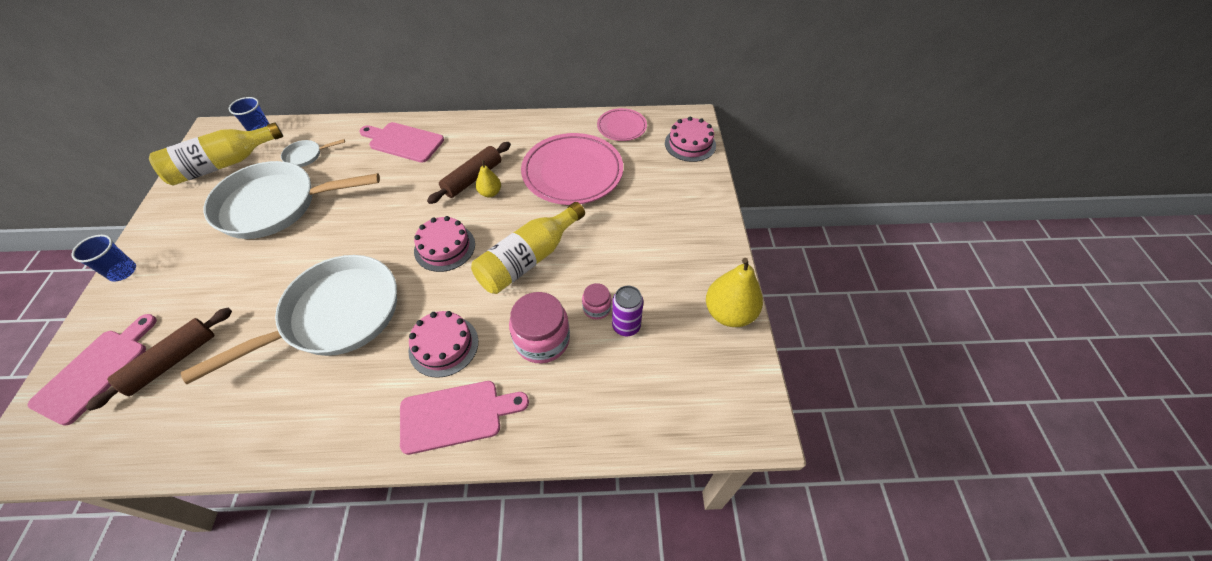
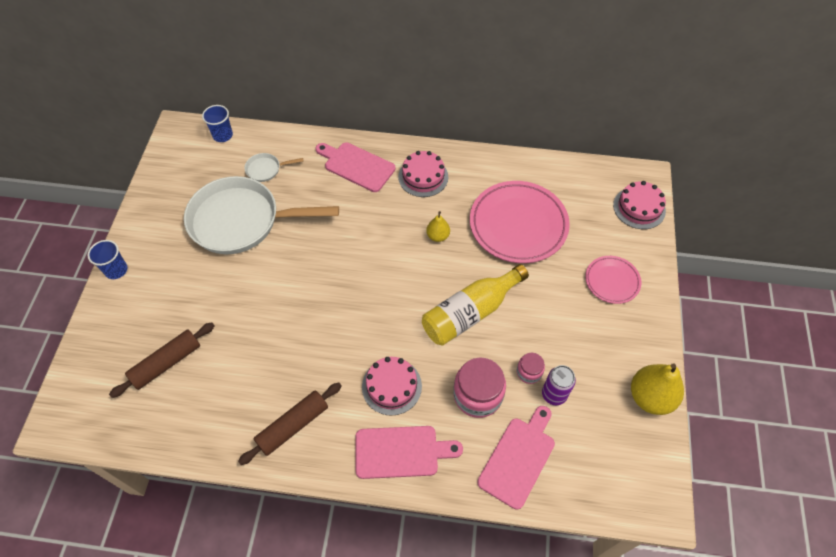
camera: 10 degrees right, 5 degrees up
pink cutting board [28,314,157,426] -> pink cutting board moved to [477,406,555,510]
yellow bottle [149,122,283,186] -> none
white pan [181,255,397,384] -> none
pink cake [414,216,475,272] -> pink cake moved to [398,151,448,197]
brown rolling pin [427,142,511,204] -> brown rolling pin moved to [238,382,342,465]
pink plate [597,108,647,141] -> pink plate moved to [585,256,641,304]

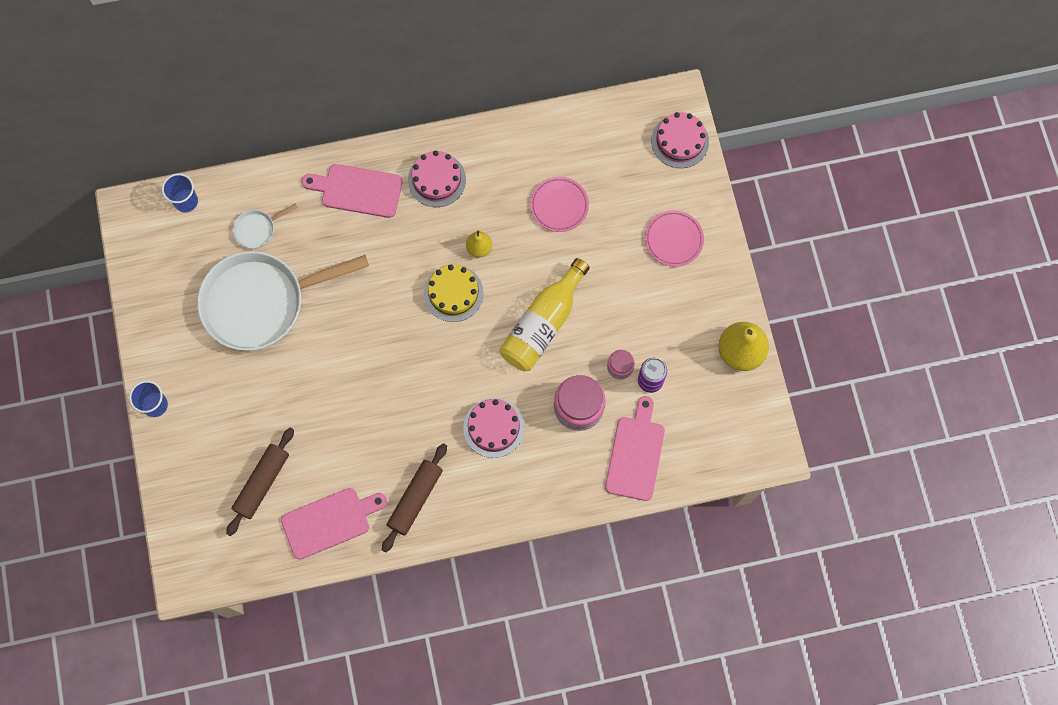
camera: 20 degrees left, 15 degrees up
pink cutting board [356,426,463,479] -> pink cutting board moved to [281,488,387,559]
pink plate [470,181,570,263] -> pink plate [530,177,589,232], size x0.53
none -> yellow cake [424,265,484,322]

